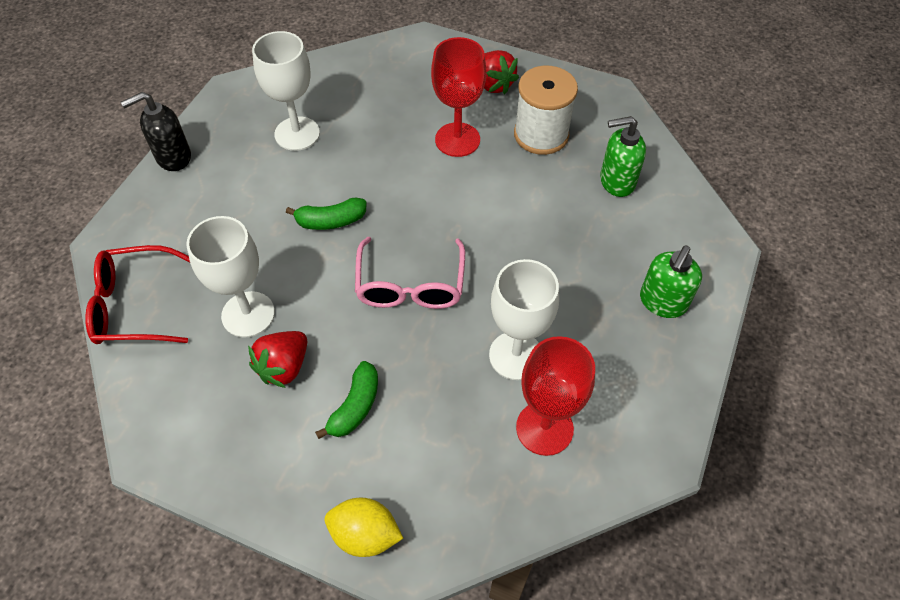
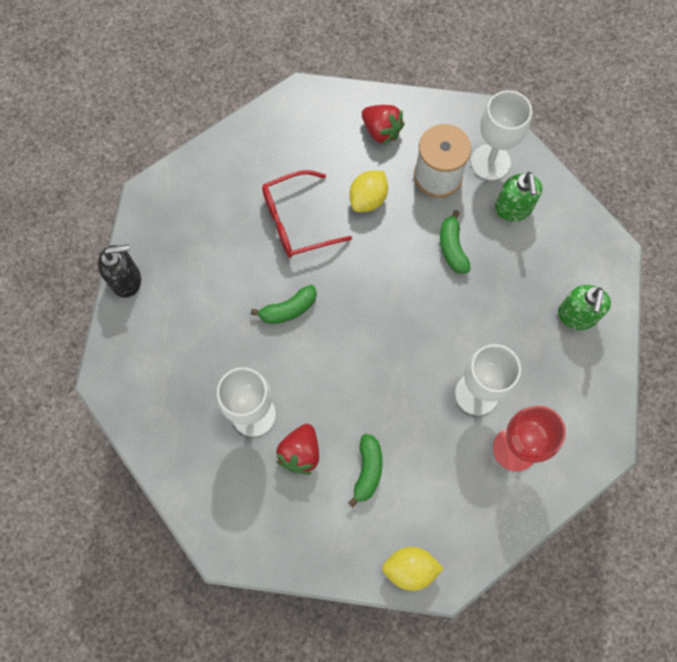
camera: 15 degrees left, 15 degrees up
red glasses [85,245,190,344] -> red glasses moved to [262,170,352,258]
black soap dispenser [121,92,191,171] -> black soap dispenser turned 150 degrees counterclockwise [98,244,141,298]
white goblet [252,31,320,151] -> white goblet moved to [471,90,532,180]
pink glasses [355,237,465,309] -> none
red goblet [431,37,486,157] -> yellow lemon [349,171,388,212]
green soap dispenser [600,116,646,197] -> green soap dispenser turned 75 degrees counterclockwise [495,172,542,221]
none -> green banana [440,210,471,274]

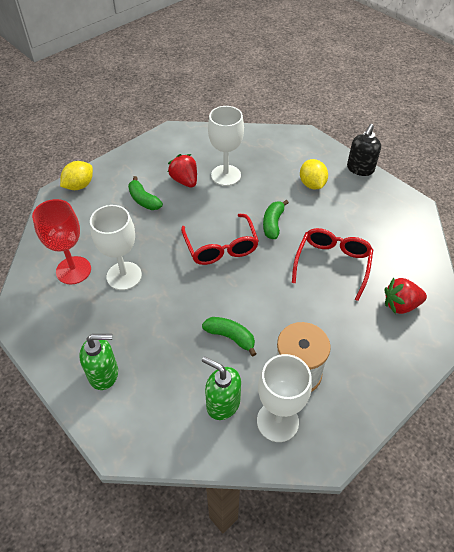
camera: 130 degrees right, 20 degrees down
yellow lemon [349,171,388,212] -> yellow lemon moved to [300,159,328,189]
red strawberry [362,105,405,146] -> red strawberry moved to [385,278,427,314]
green soap dispenser [558,285,611,330] -> green soap dispenser turned 120 degrees clockwise [79,334,118,390]
none -> red glasses [181,214,259,265]

